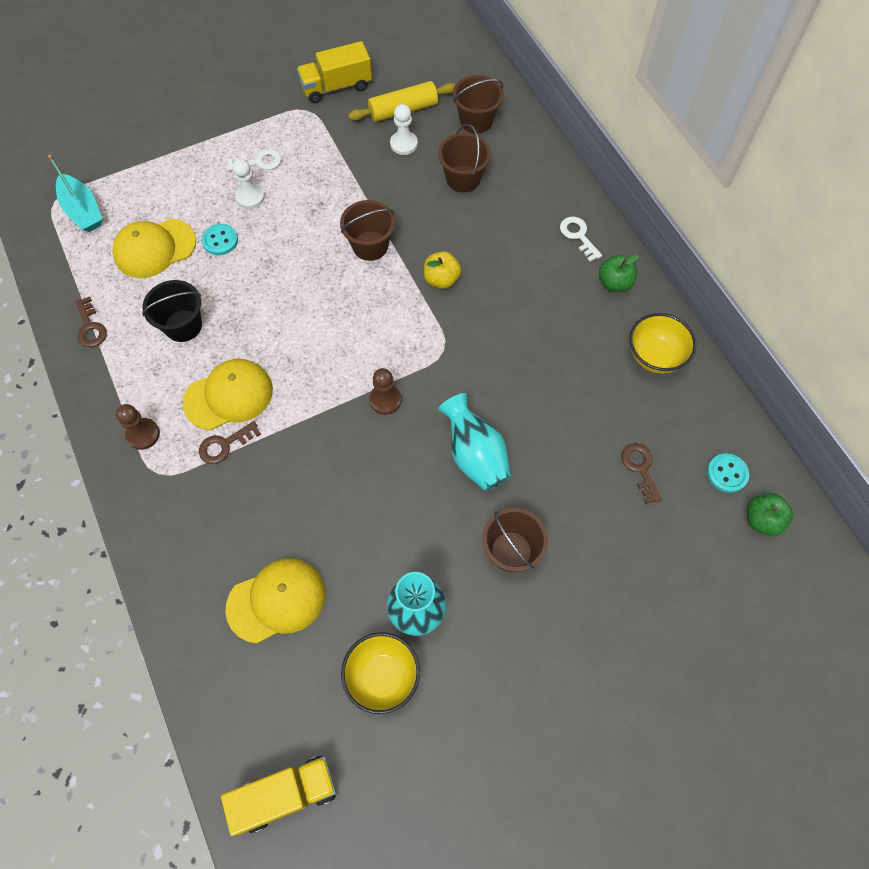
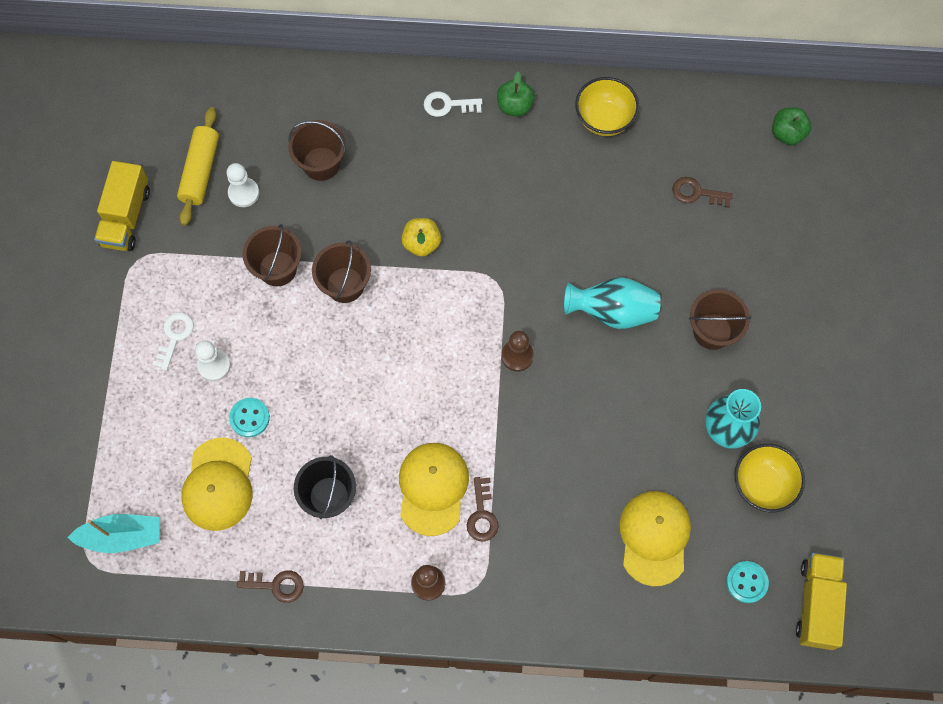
camera: 60 degrees left, 5 degrees up
brown bucket [453,75,504,133] -> brown bucket moved to [242,224,302,286]
turquoise button [707,453,749,493] -> turquoise button moved to [726,561,769,603]

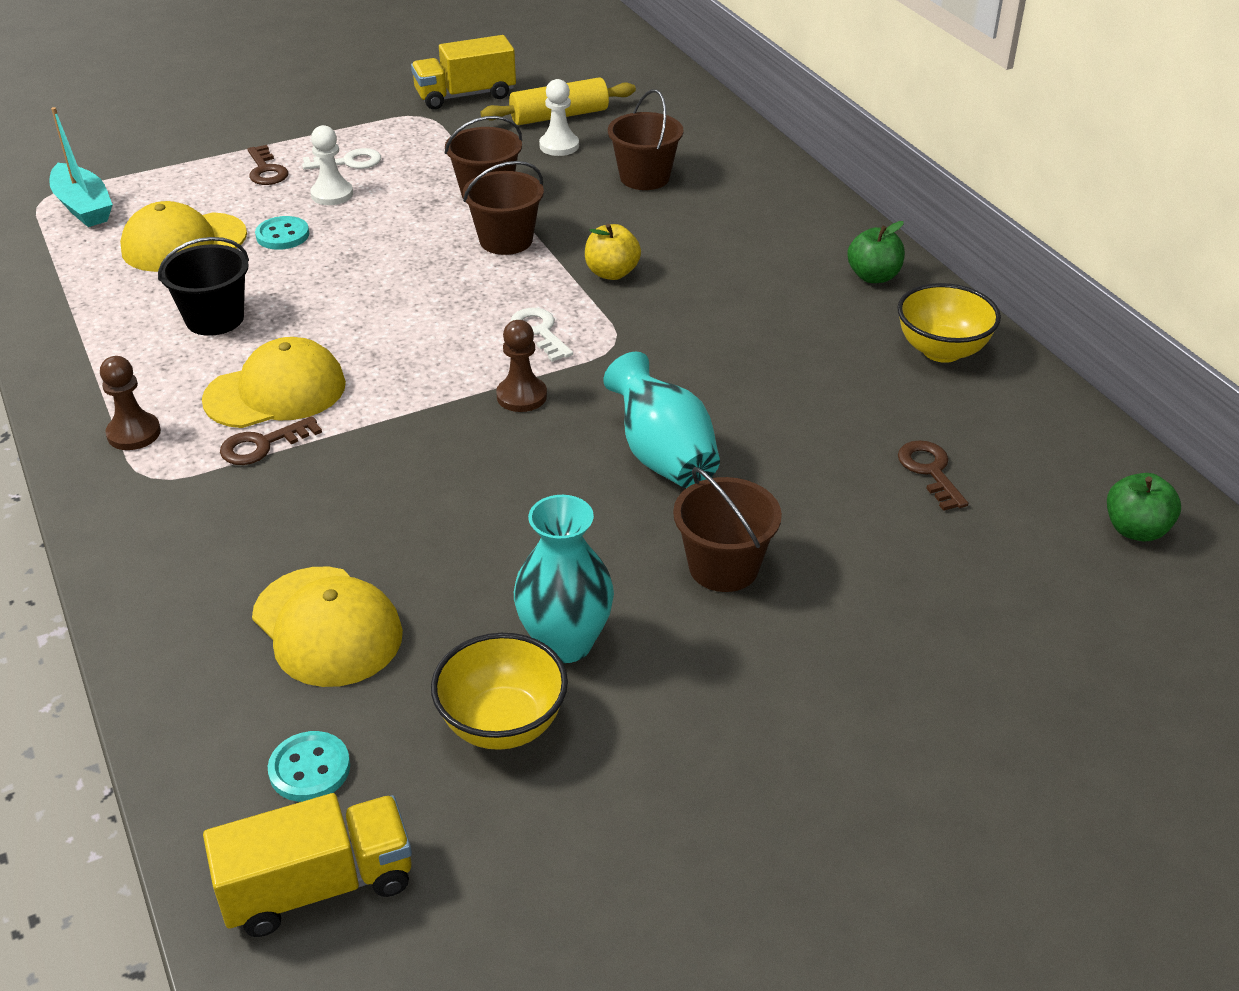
camera: 60 degrees right, 30 degrees down
brown key [237,570,304,603] -> brown key moved to [247,145,288,185]
white key [424,91,482,117] -> white key moved to [510,308,573,362]
yellow cap [619,491,691,586] -> yellow cap turned 75 degrees clockwise [252,567,403,687]

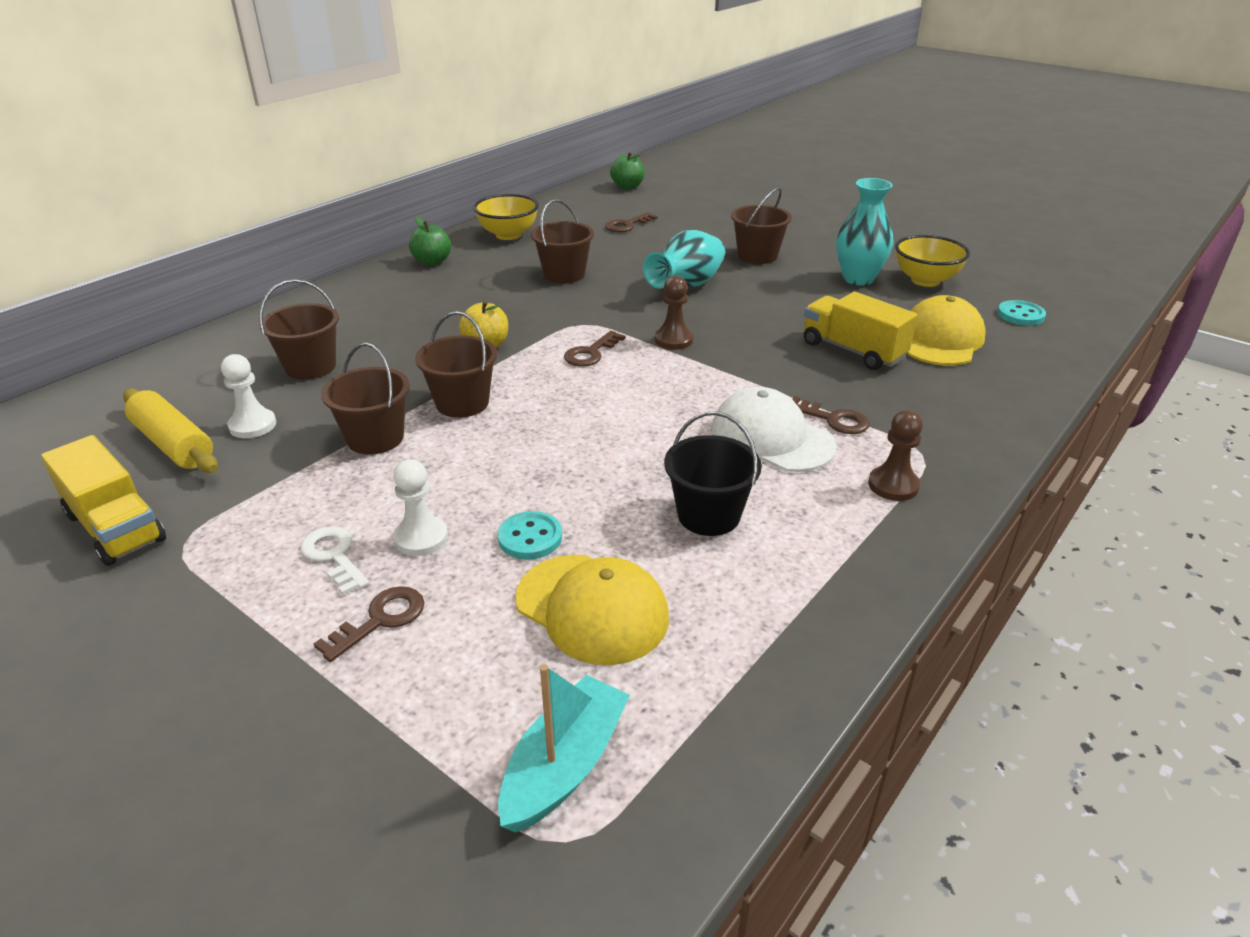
camera: 115 degrees left, 5 degrees down
yellow cap [202,337,346,428] -> white cap [711,387,837,472]
yellow truck [203,793,412,937] -> yellow truck moved to [804,292,917,370]
white key [510,308,573,362] -> brown key [564,331,625,367]
none -> brown bucket [531,199,594,283]

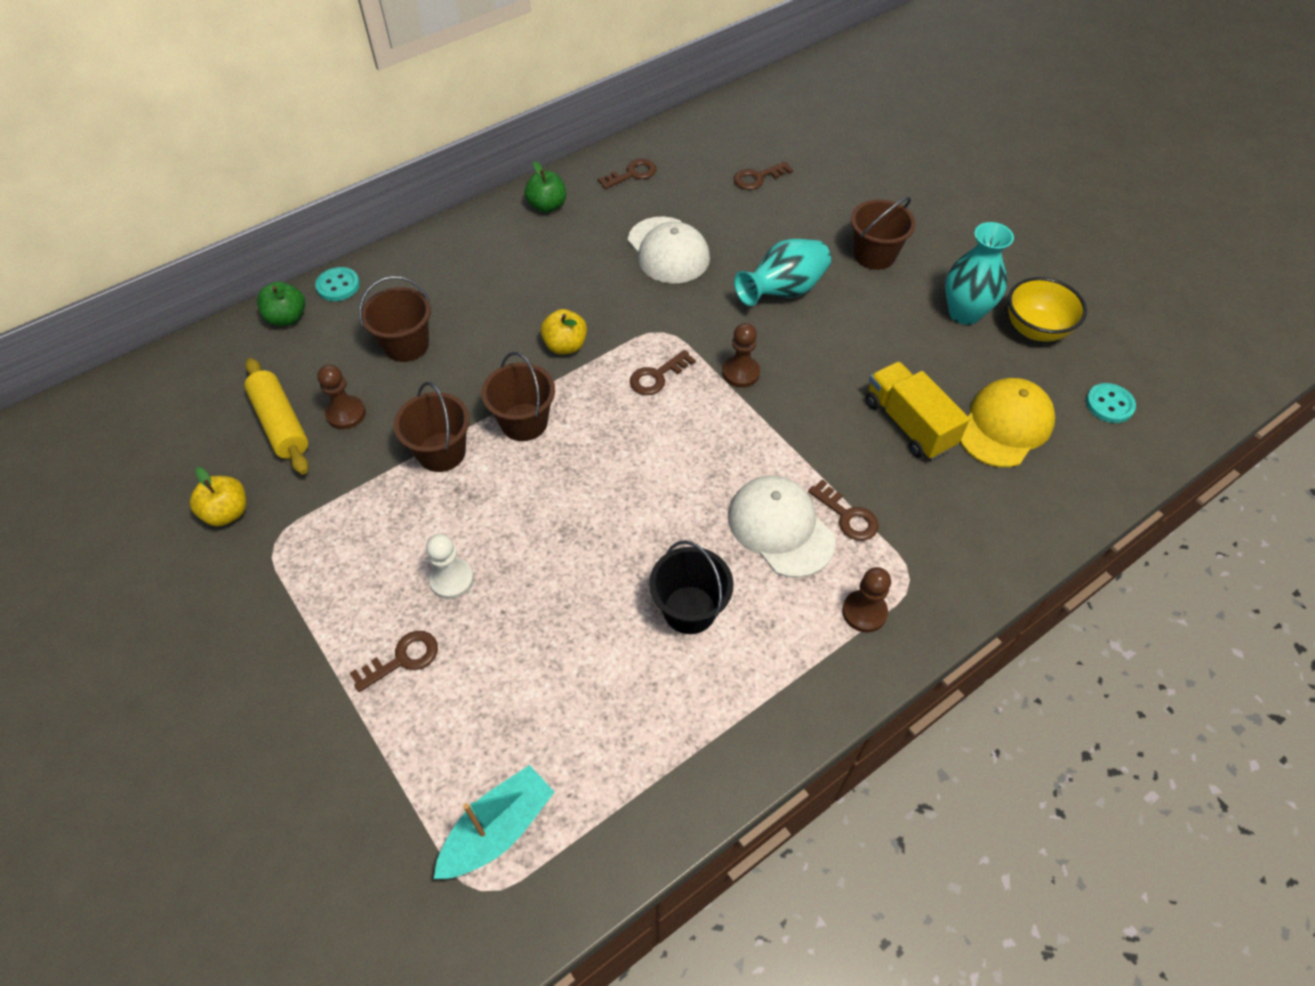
camera: 15 degrees right, 20 degrees up
yellow truck [41,435,166,566] -> yellow apple [190,467,246,527]
white pawn [221,354,276,438] -> brown pawn [317,364,366,429]
white key [300,526,369,595] -> none
yellow bowl [474,194,539,240] -> brown key [597,159,657,189]
turquoise button [498,511,562,559] -> turquoise button moved to [315,267,360,301]
yellow cap [515,555,669,665] -> none
brown bucket [531,199,594,283] -> white cap [628,216,710,284]
green apple [610,152,644,189] -> green apple moved to [257,281,305,326]

